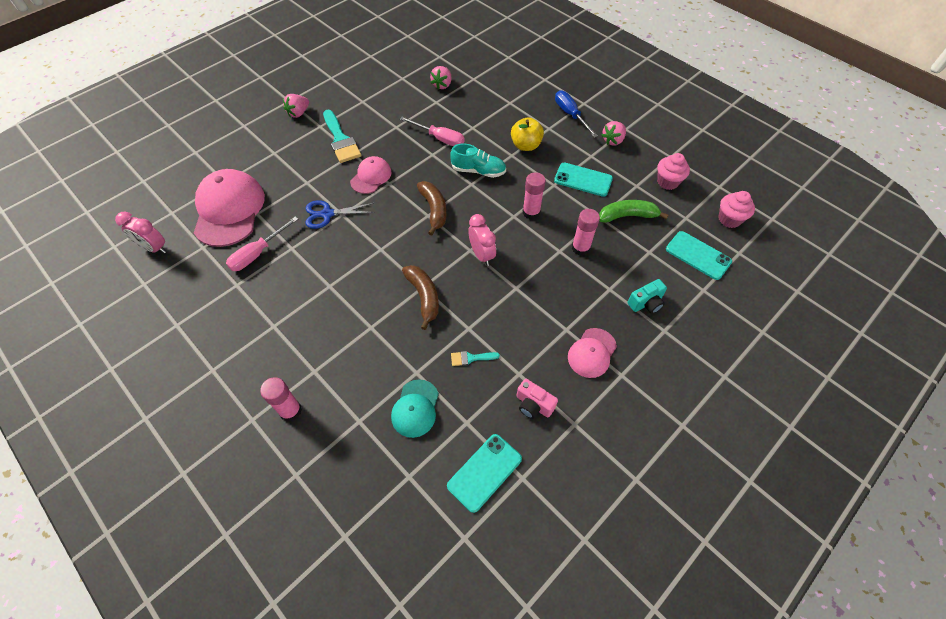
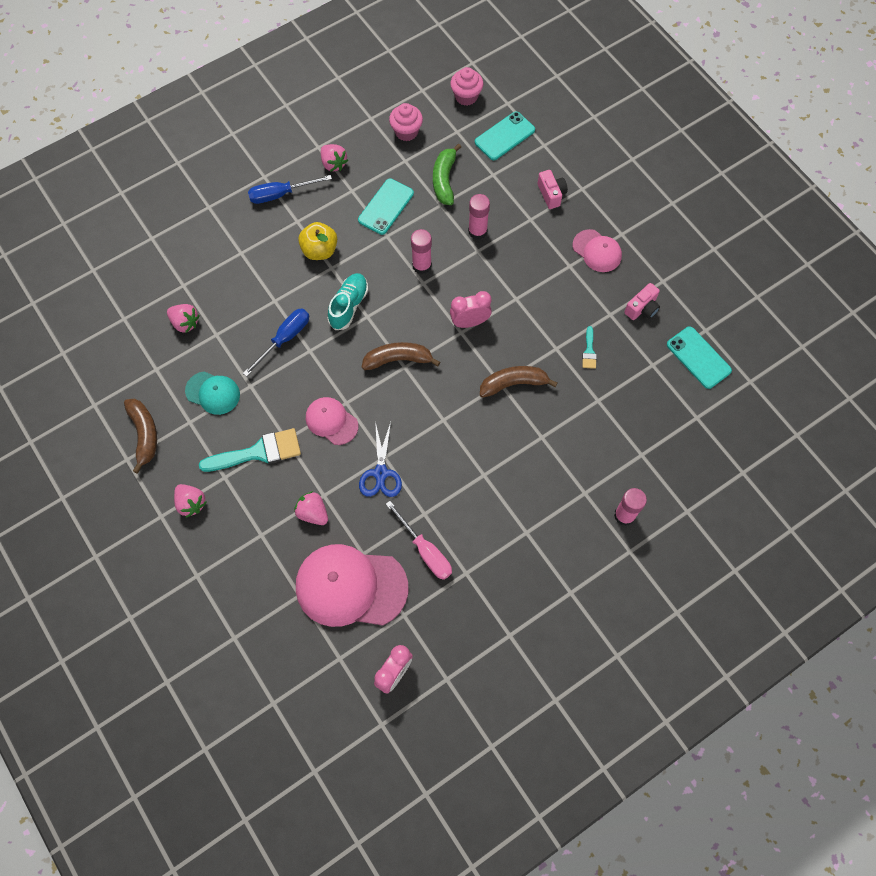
camera: 80 degrees left, 10 degrees up
turquoise cap [391,379,439,438] -> turquoise cap moved to [185,371,240,415]
pink screwdriver [400,117,465,146] -> blue screwdriver [243,309,309,377]
turquoise camera [627,279,667,314] -> pink camera [537,170,568,209]
none -> brown banana [124,399,157,474]
none -> pink strawberry [294,491,328,525]

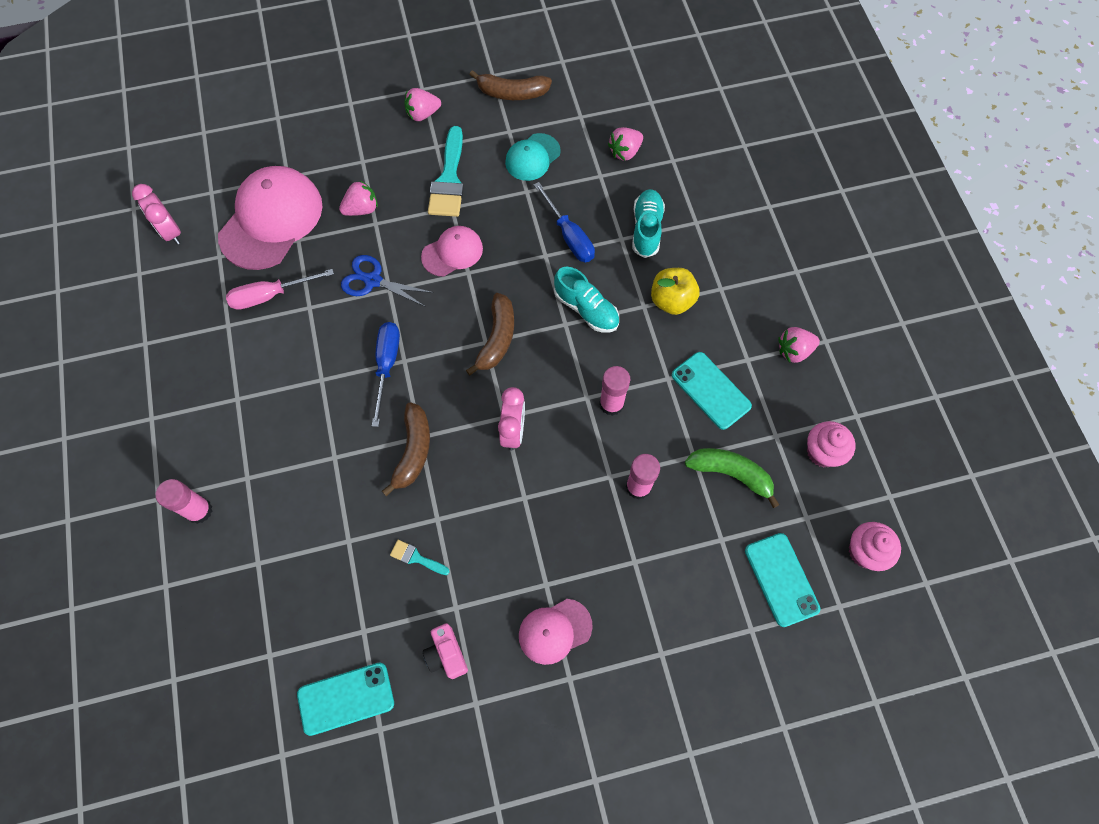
camera: 110 degrees right, 0 degrees up
blue screwdriver [248,175,332,204] -> blue screwdriver moved to [372,322,400,427]
pink camera [537,170,568,209] -> none
none -> turquoise shoe [632,189,665,258]

